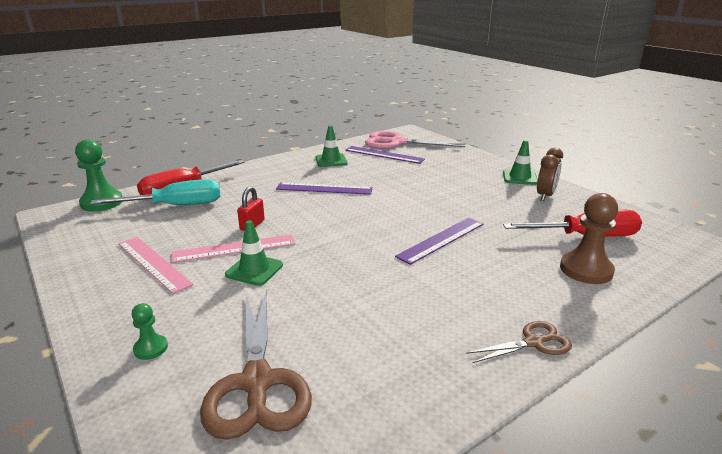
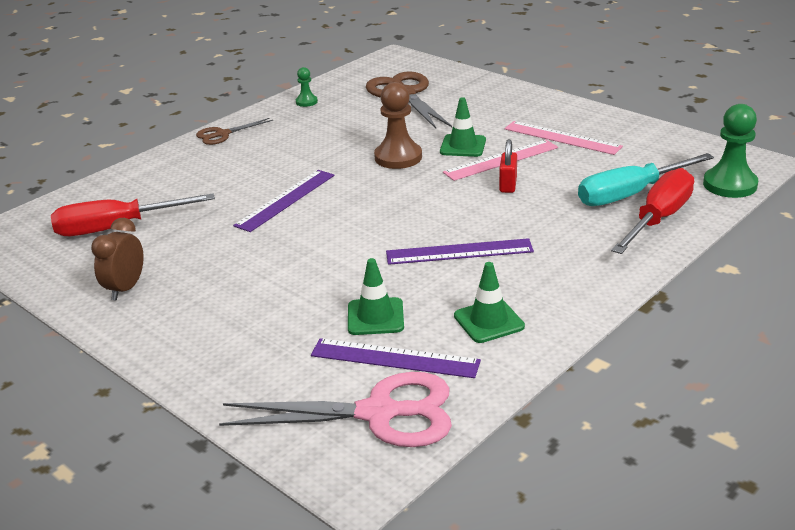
camera: 170 degrees right, 5 degrees up
green pawn [132,303,168,360] -> green pawn moved to [296,67,318,107]
green traffic cone [503,140,538,185] -> green traffic cone moved to [348,258,404,335]
brown pawn [560,193,618,284] -> brown pawn moved to [374,82,422,169]

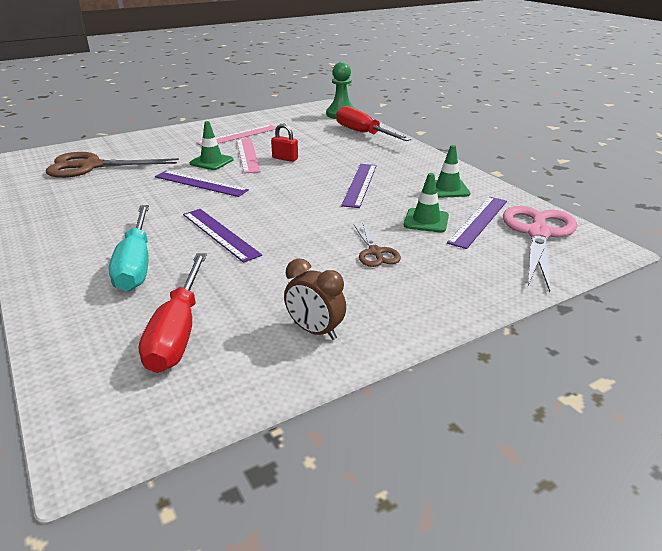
camera: 75 degrees left, 0 degrees up
brown scissors [196,118,273,145] -> brown scissors moved to [354,223,401,267]
green pawn [296,67,318,107] -> none
brown pawn [374,82,422,169] -> purple ruler [155,171,249,197]
turquoise screwdriver [578,153,714,206] -> turquoise screwdriver moved to [109,205,149,291]

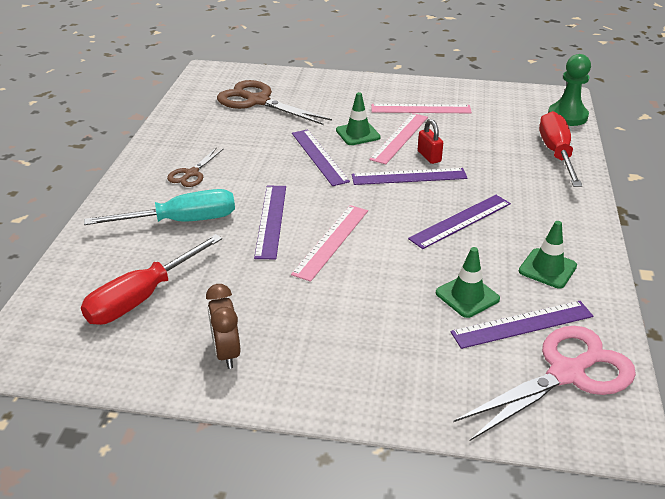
camera: 40 degrees right, 5 degrees up
turquoise screwdriver [109,205,149,291] -> turquoise screwdriver turned 135 degrees counterclockwise [84,189,235,225]
brown scissors [354,223,401,267] -> brown scissors moved to [167,147,224,187]
none -> pink ruler [291,205,368,282]
none -> purple ruler [352,168,467,185]

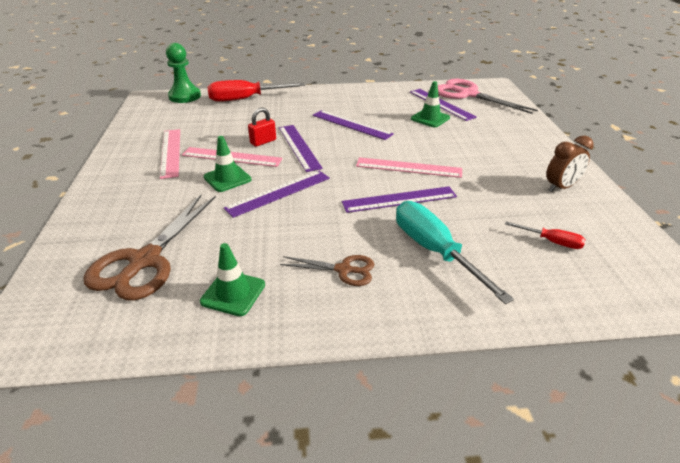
camera: 105 degrees left, 0 degrees up
red screwdriver [81,234,222,325] -> red screwdriver [505,221,586,249], size x0.50
green traffic cone [519,221,577,289] -> green traffic cone moved to [200,243,265,316]

